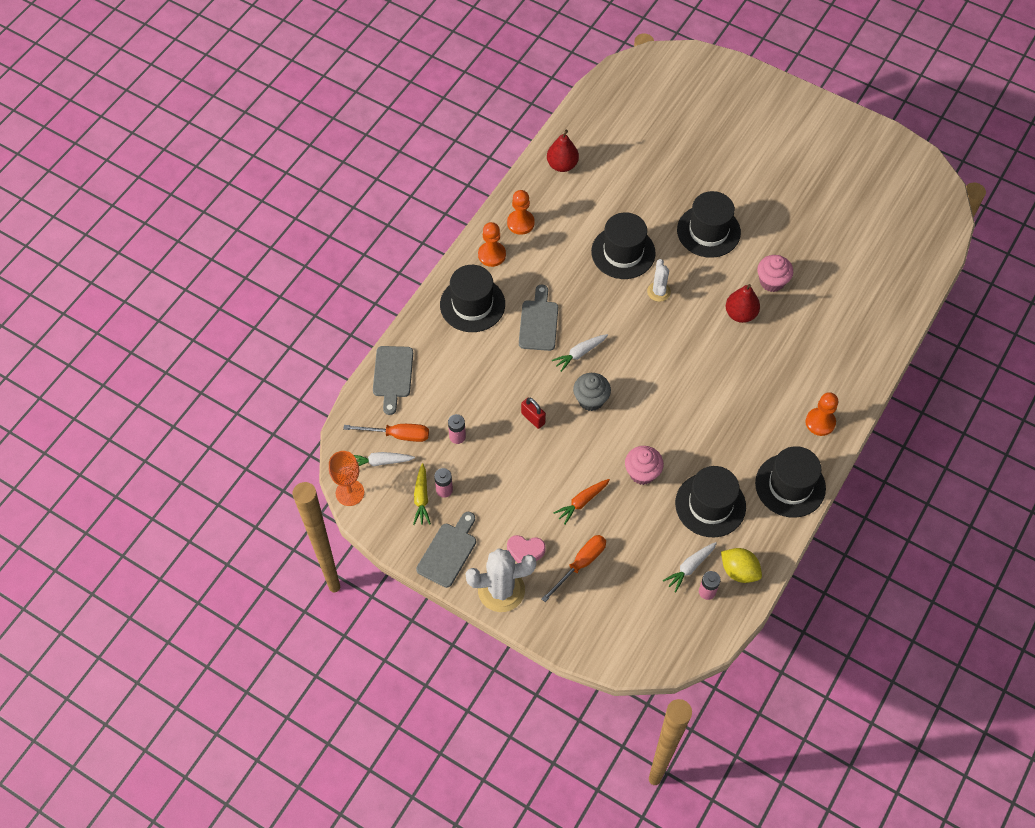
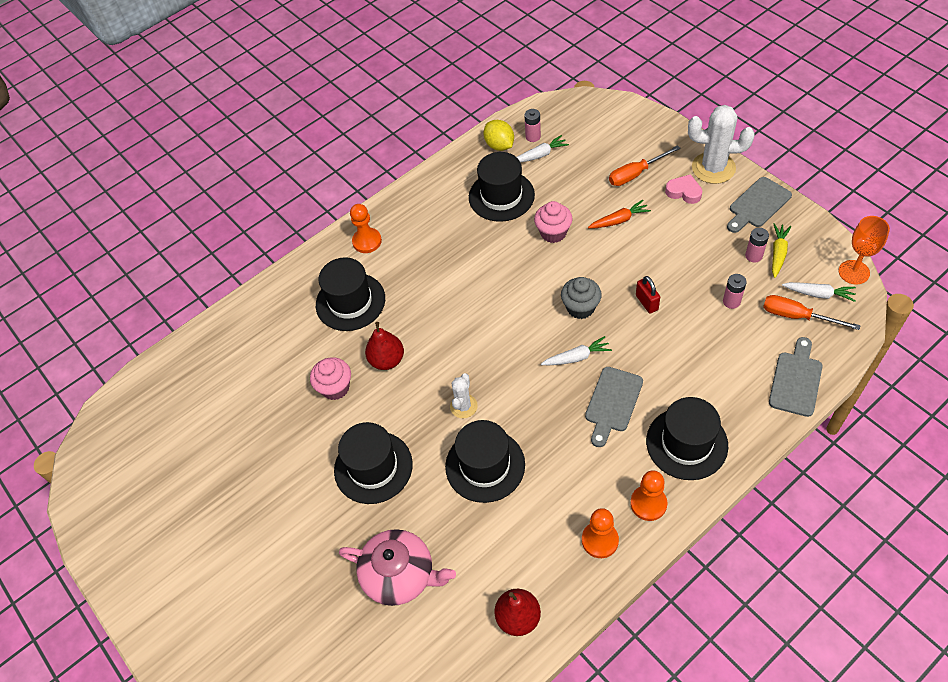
camera: 155 degrees left, 5 degrees down
black hat [755,446,826,518] -> black hat moved to [316,257,385,331]
none -> pink teapot [339,529,456,606]

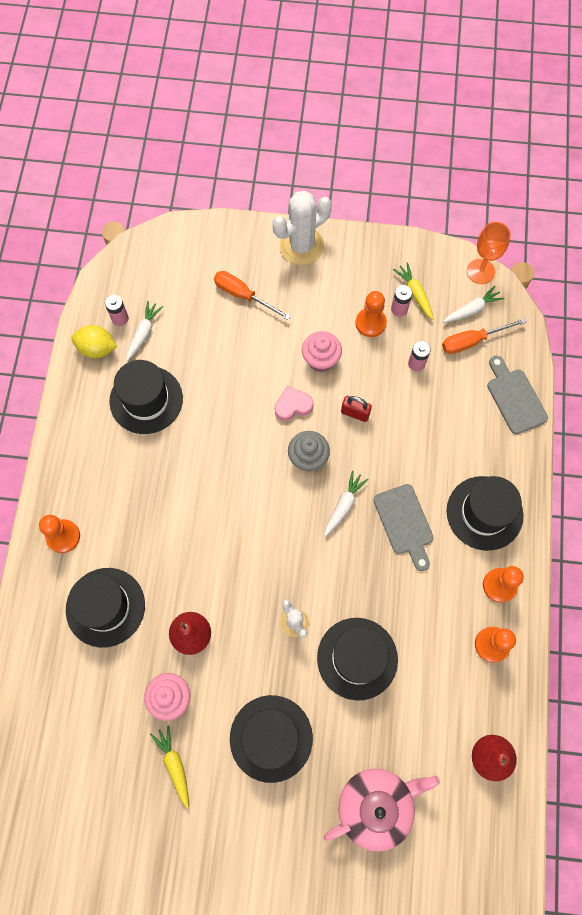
camera: 50 degrees left, 15 degrees up
pink cupcake [534,201,573,243] -> pink cupcake moved to [302,331,342,372]
orange carrot [588,200,651,228] -> none
orange screwdriver [609,145,681,186] -> orange screwdriver turned 105 degrees clockwise [214,271,291,320]
pink heart [665,174,703,204] -> pink heart moved to [275,386,314,421]
grey cutting board [727,177,792,233] -> none
none -> yellow carrot [150,725,189,808]
none -> orange pawn [356,291,387,337]

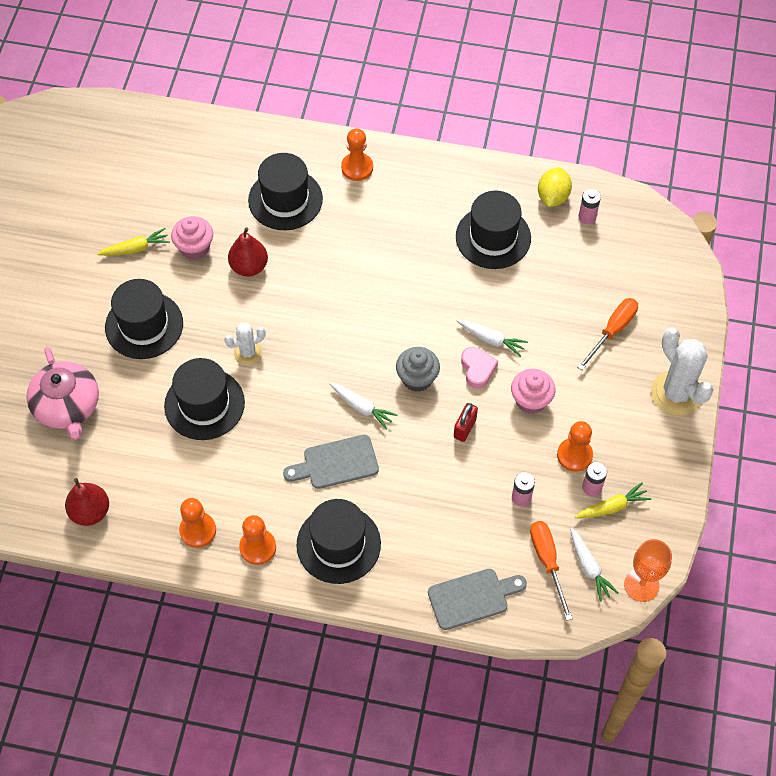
camera: 95 degrees right, 10 degrees down
white carrot [126,301,163,361] -> white carrot moved to [456,320,528,357]

